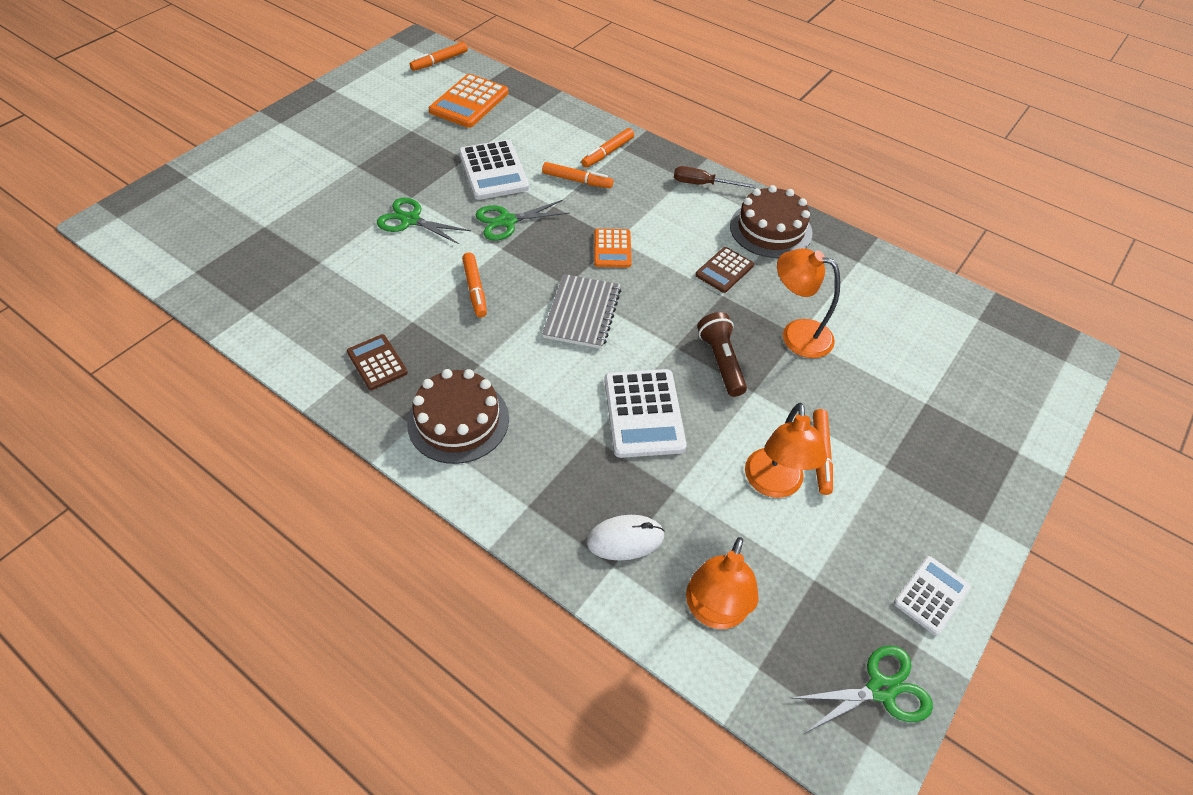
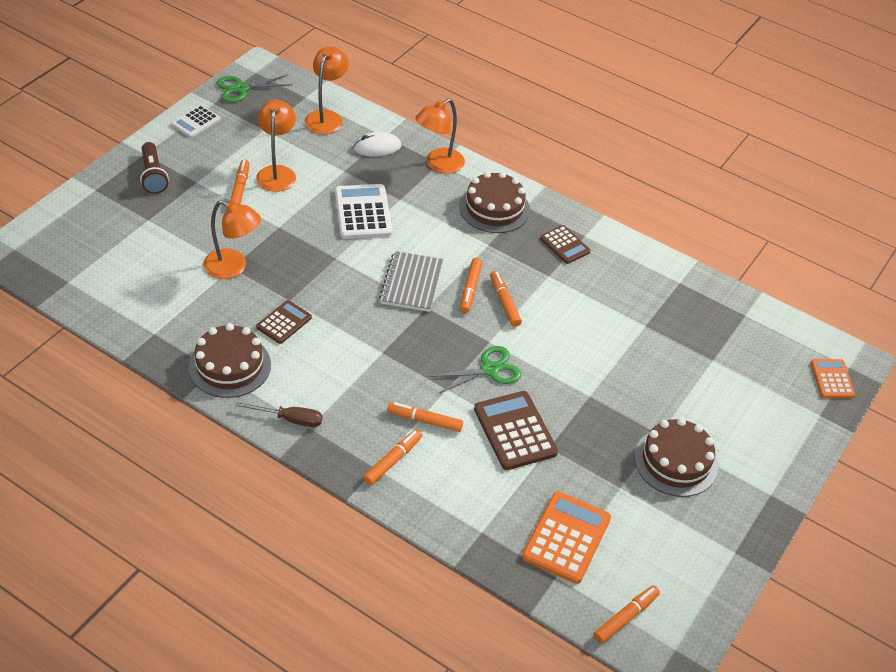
camera: 175 degrees right, 5 degrees down
green scissors [377,197,471,244] -> none
white calculator [459,140,529,200] -> brown calculator [474,391,558,470]
orange calculator [594,229,631,268] -> orange calculator moved to [811,359,855,398]
brown flashlight [697,312,747,397] -> brown flashlight moved to [140,142,169,194]
none -> orange lamp [415,98,465,174]
none -> orange marker [460,258,482,313]
none -> brown cake [634,418,718,497]

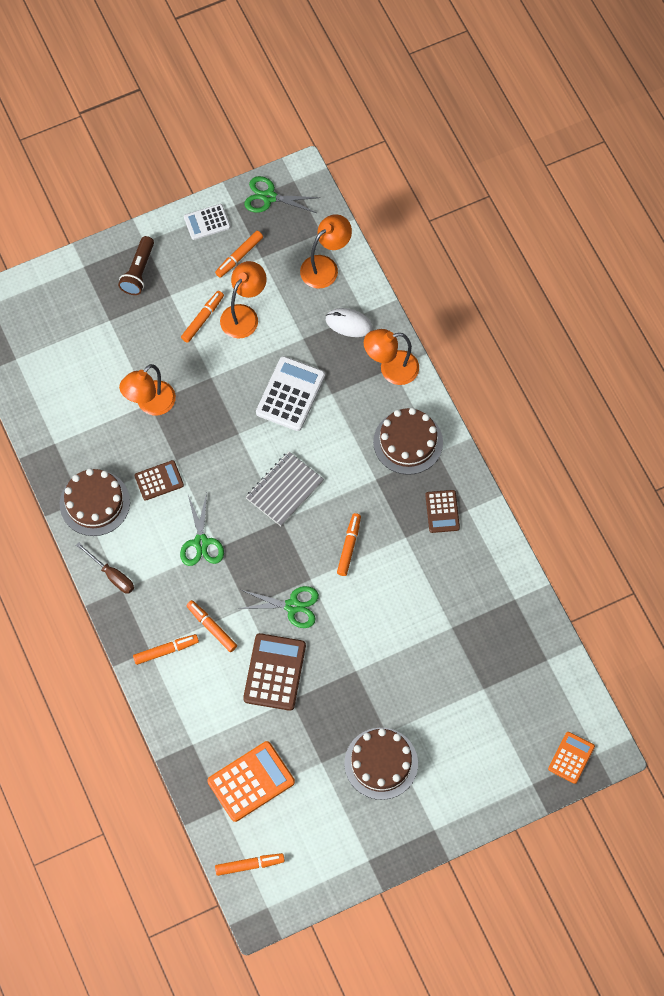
camera: 35 degrees right, 20 degrees up
orange lamp [203,200,261,279] -> orange lamp turned 75 degrees clockwise [119,364,176,415]
orange marker [460,258,482,313] -> orange marker moved to [215,231,263,278]
none -> green scissors [180,493,224,566]

